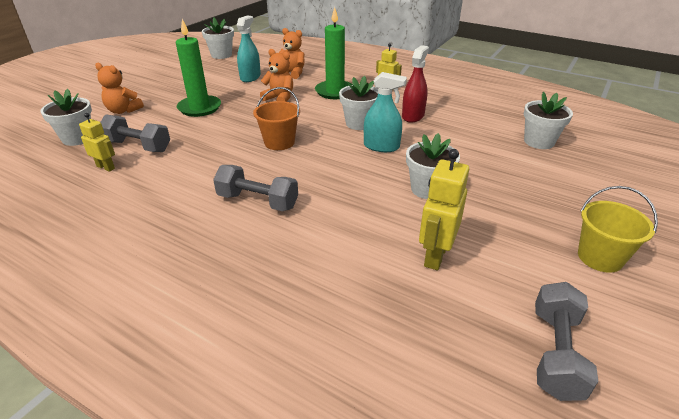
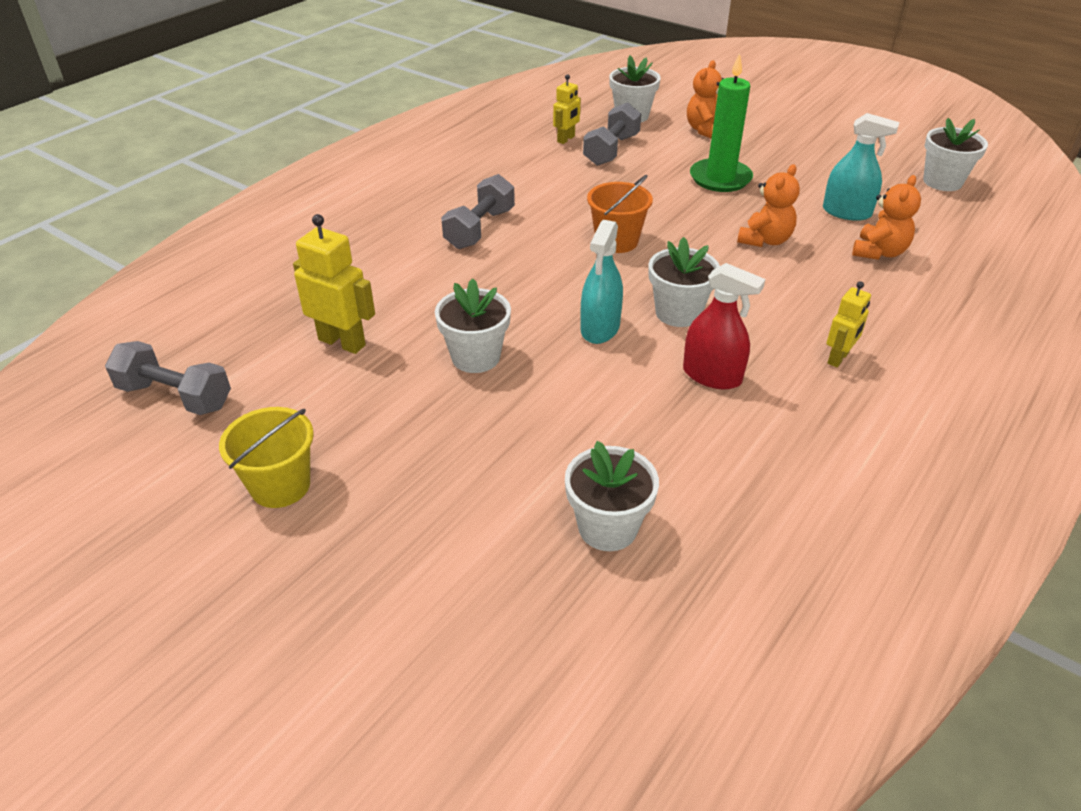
camera: 95 degrees right, 5 degrees up
green candle [315,7,353,99] -> none

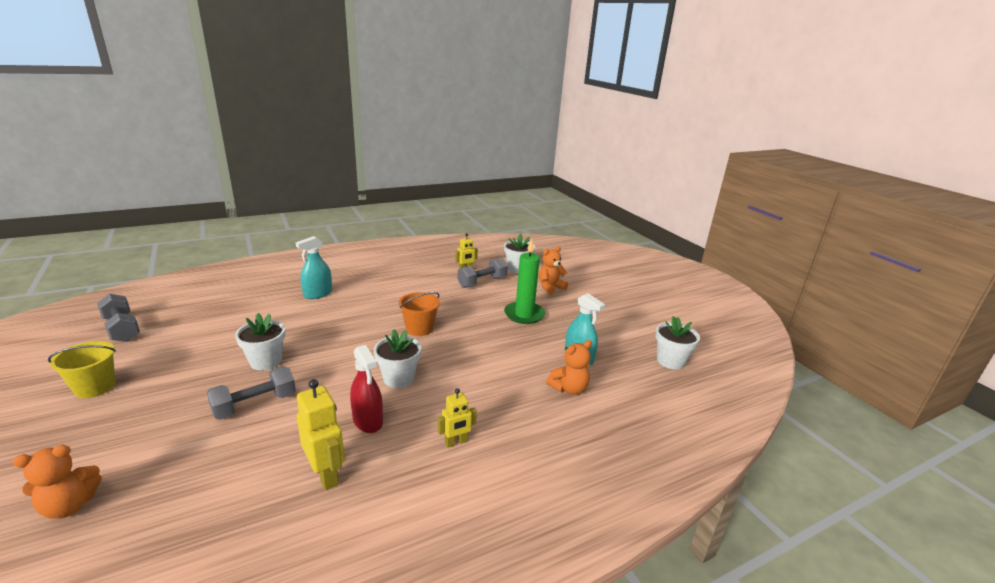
camera: 25 degrees right, 15 degrees down
yellow robot [293,214,375,354] -> yellow robot moved to [297,379,345,490]
grey dumbbell [441,174,515,249] -> grey dumbbell moved to [207,366,296,420]
white flower pot [565,441,659,551] -> none
turquoise spray bottle [581,220,623,344] -> turquoise spray bottle moved to [296,236,332,299]
orange teddy bear [737,164,800,247] -> orange teddy bear moved to [13,445,102,519]

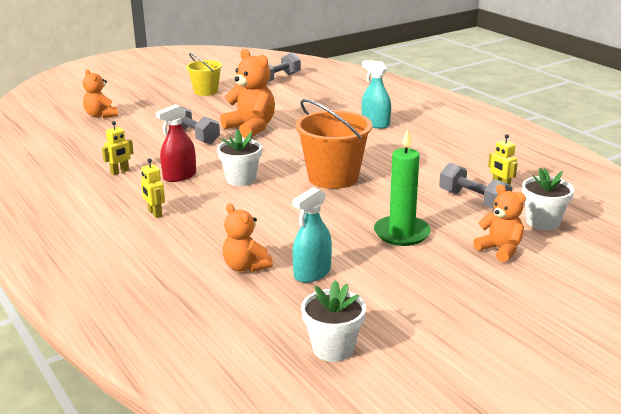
camera: 85 degrees right, 0 degrees up
white flower pot [235,313,285,370] -> orange teddy bear [220,49,275,138]
yellow robot [297,379,345,490] -> yellow robot [102,121,134,175], size x0.62
orange bucket [398,292,440,336] -> orange bucket [295,99,372,189], size x1.65

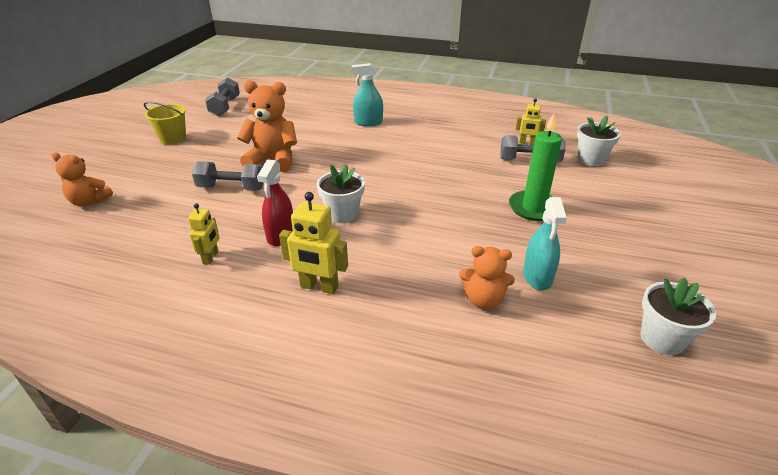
camera: 40 degrees left, 10 degrees up
yellow robot [141,158,165,218] -> yellow robot [279,192,348,294], size x1.61
orange bucket [295,99,372,189] -> none
orange teddy bear [473,184,526,262] -> none

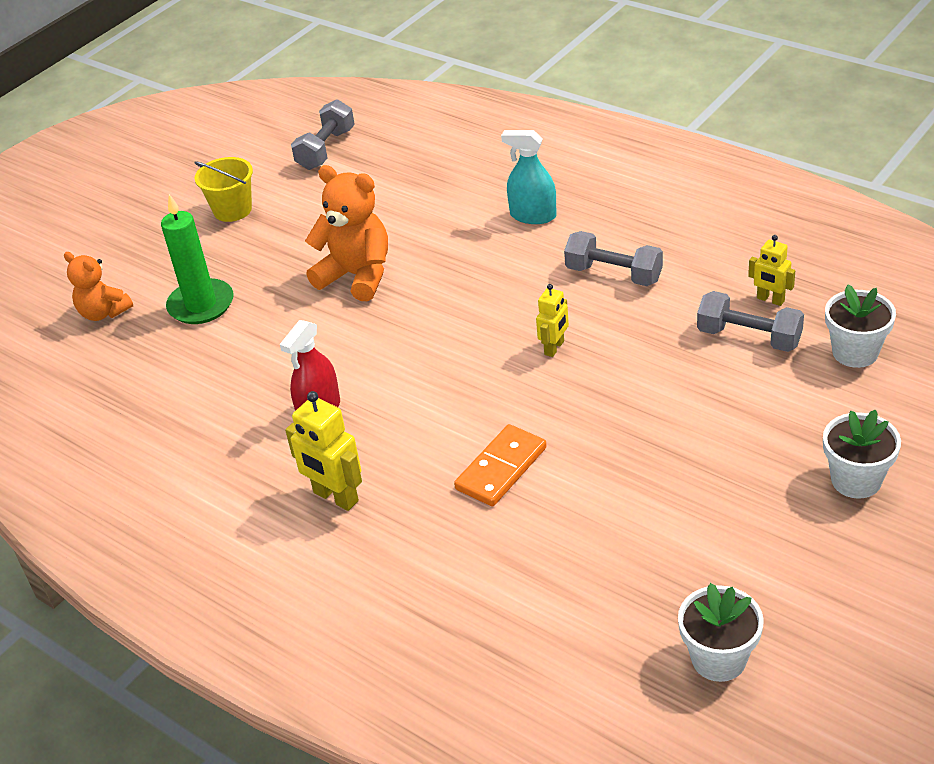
camera: 25 degrees right, 5 degrees up
yellow robot [188,203,220,265] -> yellow robot moved to [536,284,569,357]
grey dumbbell [192,161,263,190] -> grey dumbbell moved to [564,231,663,286]
white flower pot [317,164,365,223] -> white flower pot moved to [823,410,901,499]
orange teddy bear [459,246,515,309] -> none
green candle [509,114,562,221] -> green candle moved to [161,194,233,324]
turquoise spray bottle [523,197,567,290] -> none
none -> orange domino [454,424,547,506]

